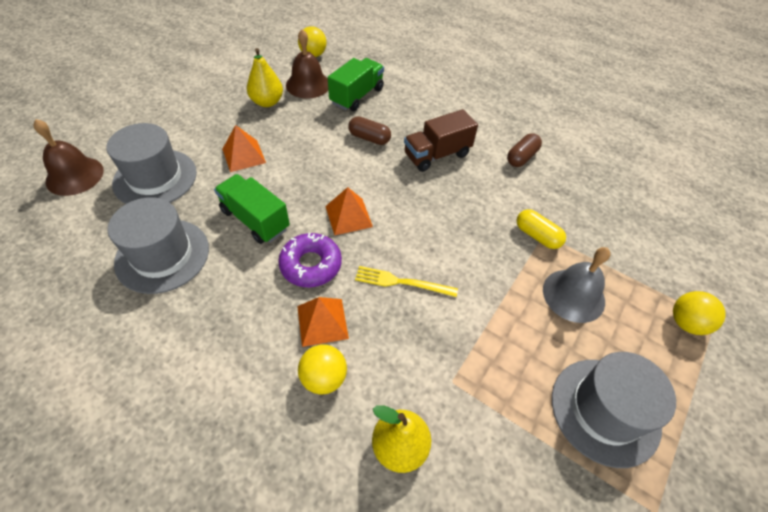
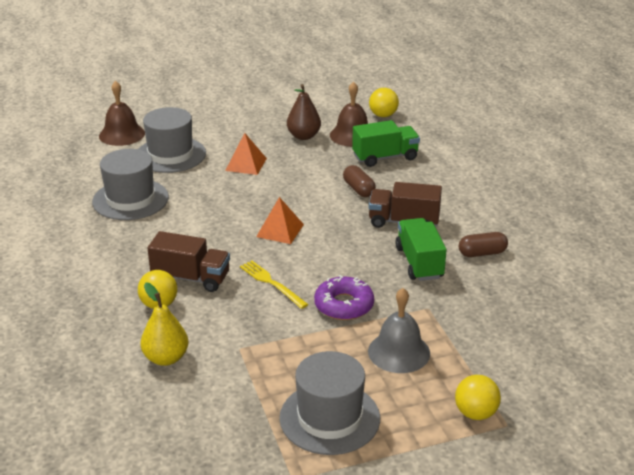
camera: 40 degrees right, 20 degrees down
green truck [214,174,290,244] -> green truck moved to [395,218,447,281]
yellow pear [247,48,283,107] -> brown pear [287,84,321,140]
purple donut [278,233,342,287] -> purple donut moved to [314,275,374,320]
orange pyramid [297,297,349,347] -> brown truck [148,231,230,292]
yellow capsule [516,209,566,249] -> none

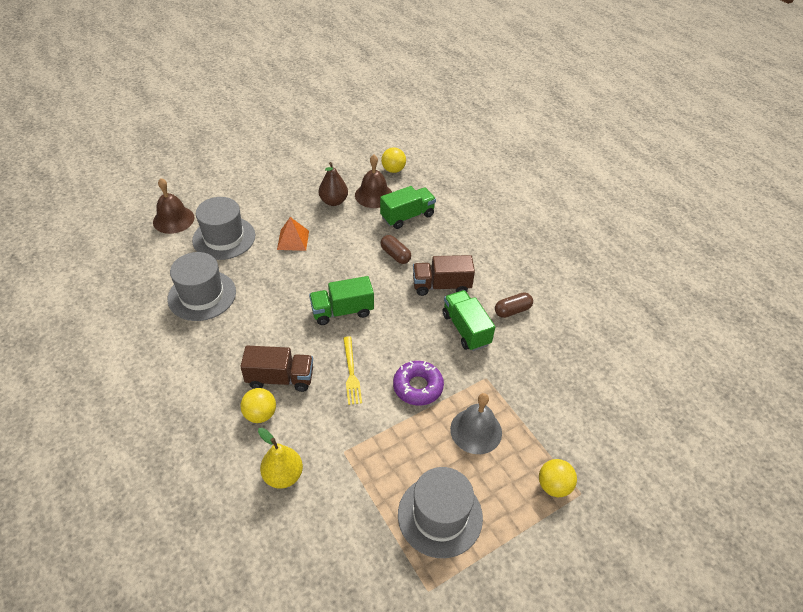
camera: 15 degrees left, 15 degrees up
yellow fork [240,261,309,309] -> yellow fork turned 135 degrees counterclockwise [343,336,362,405]
orange pyramid [256,197,304,244] -> green truck [309,276,374,325]

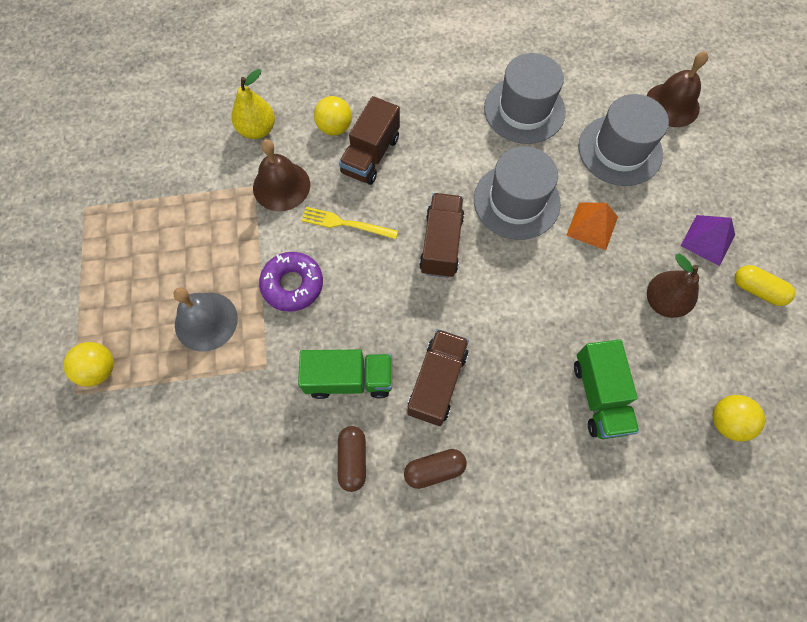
camera: 115 degrees right, 20 degrees up
green truck [309,276,374,325] -> brown truck [419,193,464,278]
brown bell [355,155,392,208] -> brown bell moved to [253,139,310,211]
brown capsule [380,235,411,264] -> brown capsule moved to [404,449,467,489]
grey hat [398,467,483,558] -> grey hat moved to [474,146,561,240]
none -> purple pyramid [681,215,735,266]
none -> yellow capsule [735,265,795,306]

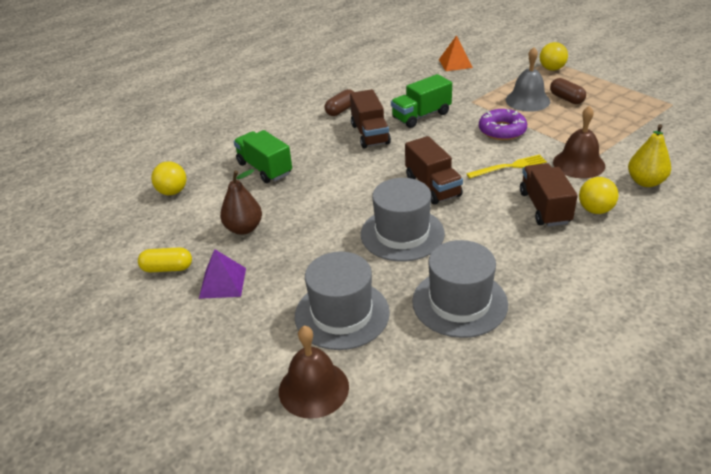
camera: 150 degrees right, 30 degrees down
brown capsule [338,426,366,492] -> brown capsule moved to [550,78,586,104]
orange pyramid [566,202,618,250] -> orange pyramid moved to [439,35,473,71]

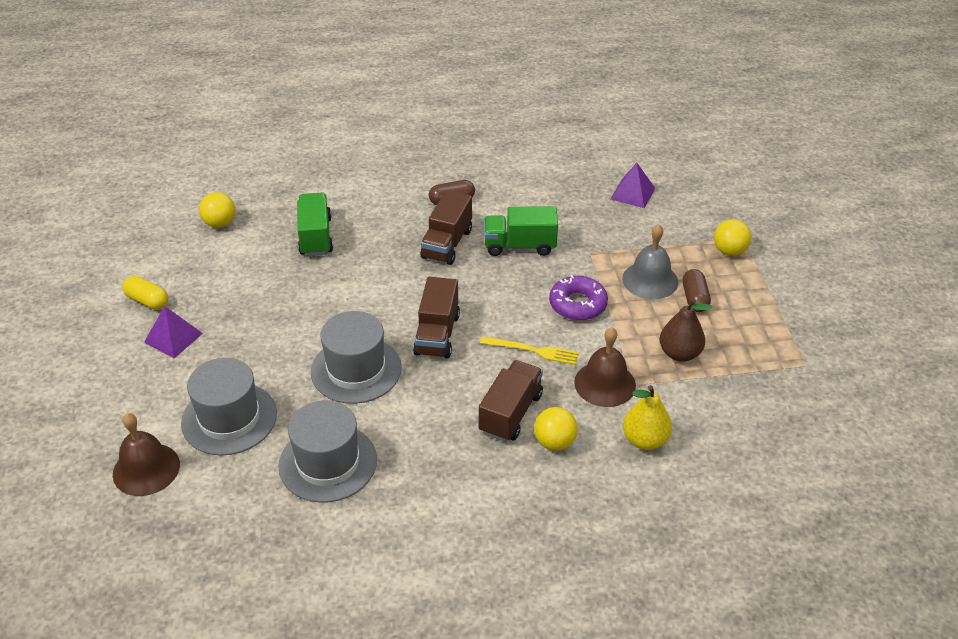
camera: 30 degrees right, 5 degrees up
brown pear [220,169,262,235] -> brown pear moved to [660,299,712,362]
orange pyramid [439,35,473,71] -> purple pyramid [611,163,655,208]

